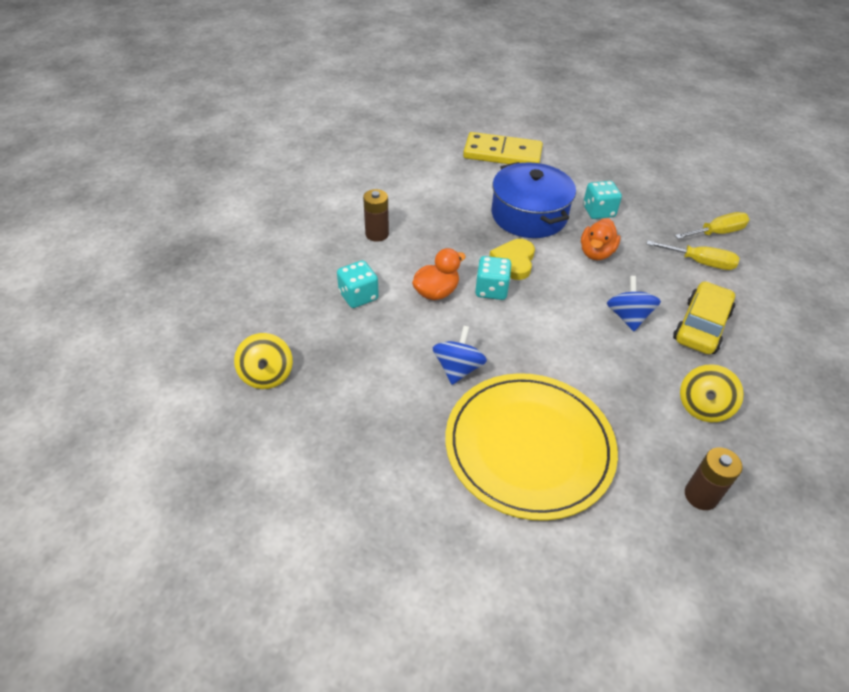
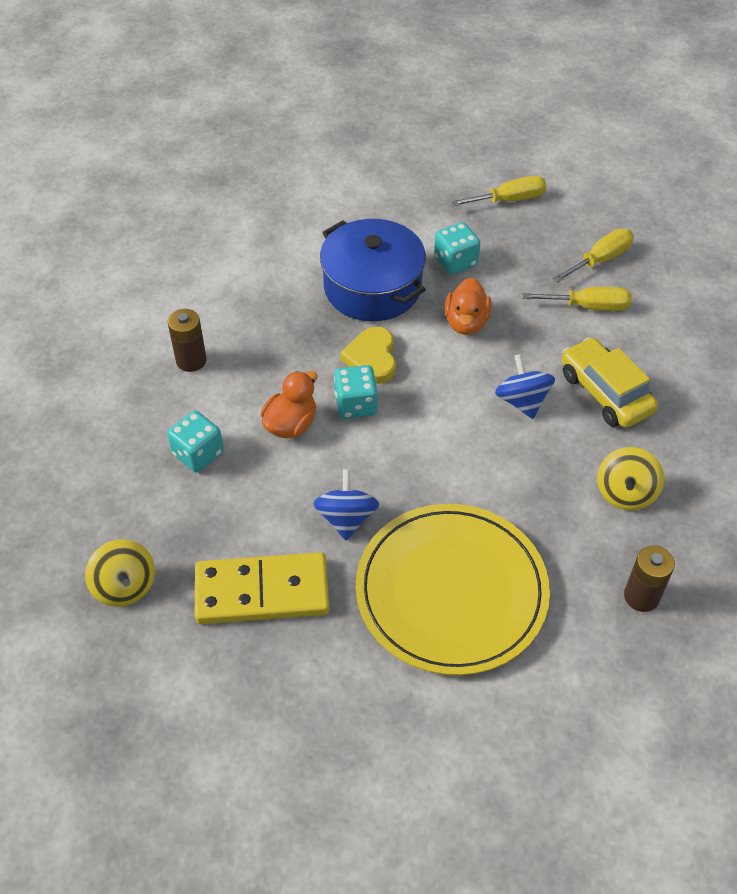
camera: 15 degrees left, 5 degrees up
yellow domino [463,132,543,164] -> yellow domino moved to [195,552,330,624]
yellow car [673,281,735,354] -> yellow car turned 45 degrees counterclockwise [562,337,658,428]
none -> yellow screwdriver [450,176,546,206]

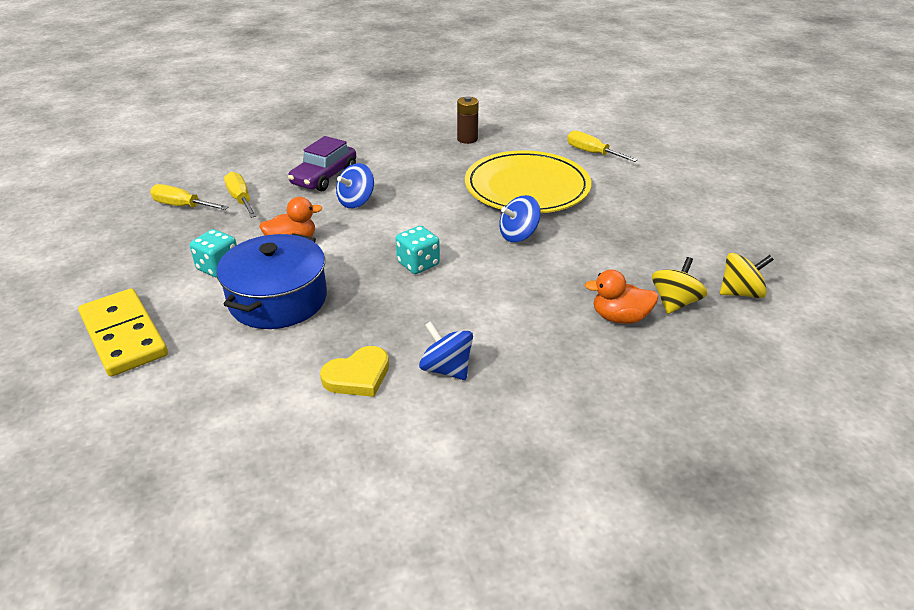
camera: 120 degrees left, 15 degrees down
turquoise dice [167,411,224,472] -> none
brown battery [168,309,207,372] -> blue spinning top [419,321,473,380]
yellow domino [195,552,330,624] -> yellow domino moved to [78,288,168,377]
orange duck [261,371,317,438] -> orange duck moved to [585,270,658,324]
yellow heart [340,326,396,384] -> yellow heart moved to [320,346,389,397]
yellow screwdriver [450,176,546,206] -> yellow screwdriver moved to [567,130,638,162]
yellow car [562,337,658,428] -> purple car [288,136,356,191]
yellow spinning top [597,447,664,510] -> yellow spinning top moved to [720,253,774,298]

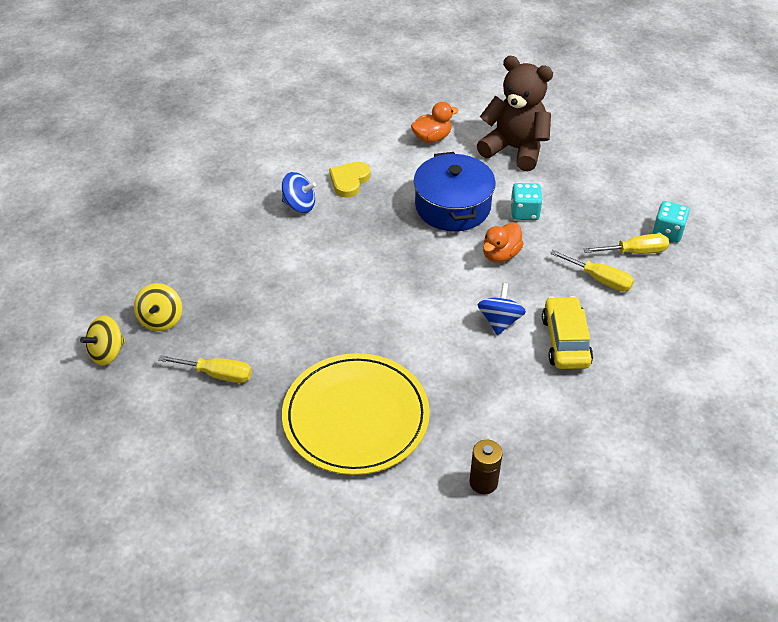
camera: 150 degrees right, 10 degrees up
yellow domino [78,288,168,377] -> brown teddy bear [477,56,553,171]
purple car [288,136,356,191] -> yellow car [542,296,593,369]
turquoise dice [396,226,440,274] -> turquoise dice moved to [653,201,690,242]
blue spinning top [499,195,541,242] -> none
yellow screwdriver [567,130,638,162] -> yellow screwdriver moved to [158,355,252,383]
orange duck [585,270,658,324] -> orange duck moved to [411,102,459,143]

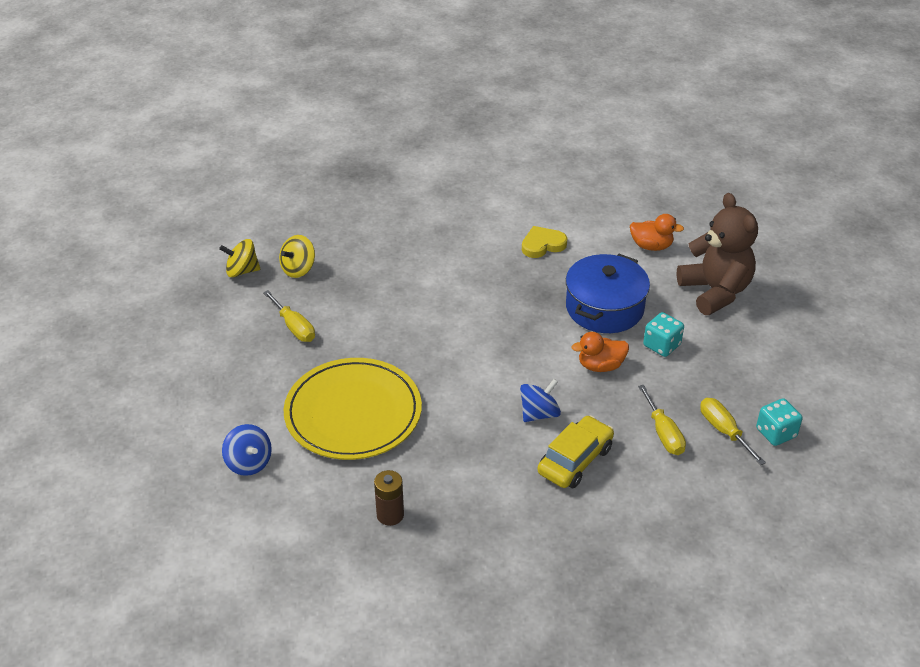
camera: 40 degrees right, 5 degrees down
blue spinning top [282,172,316,213] -> blue spinning top moved to [222,424,272,476]
yellow screwdriver [584,234,669,254] -> yellow screwdriver turned 150 degrees counterclockwise [700,398,766,465]

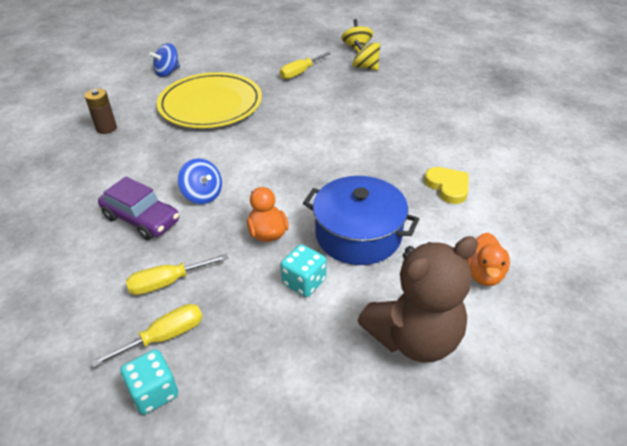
camera: 85 degrees right, 0 degrees up
yellow car [538,415,614,488] -> purple car [98,177,179,240]

